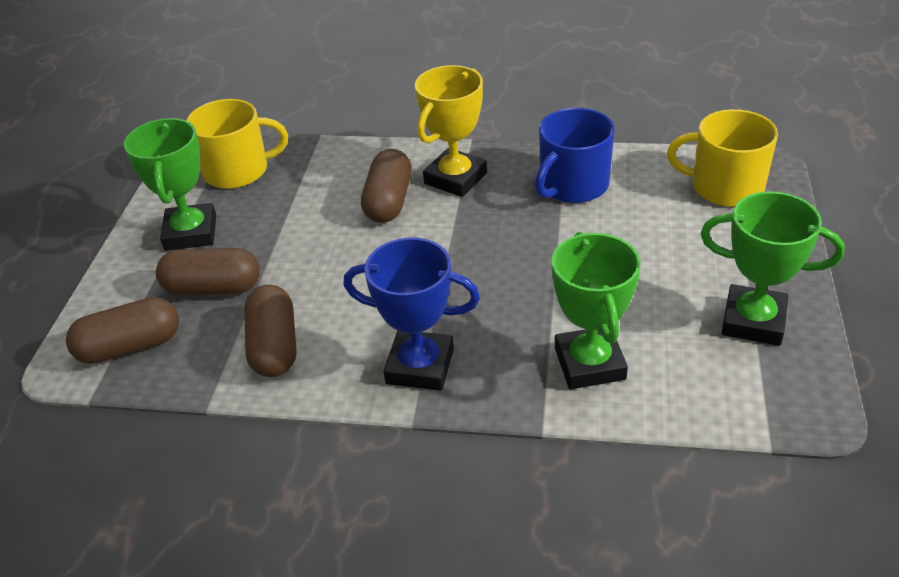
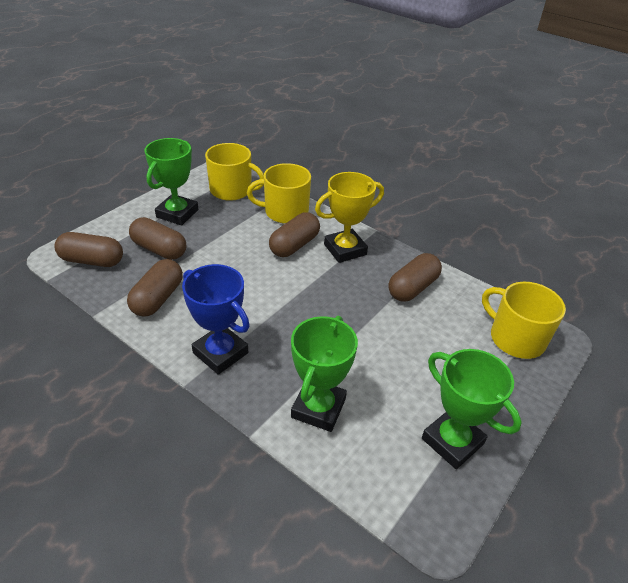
camera: 25 degrees right, 0 degrees up
blue mug [535,108,615,203] -> brown capsule [388,253,442,302]
none -> yellow mug [247,163,311,224]

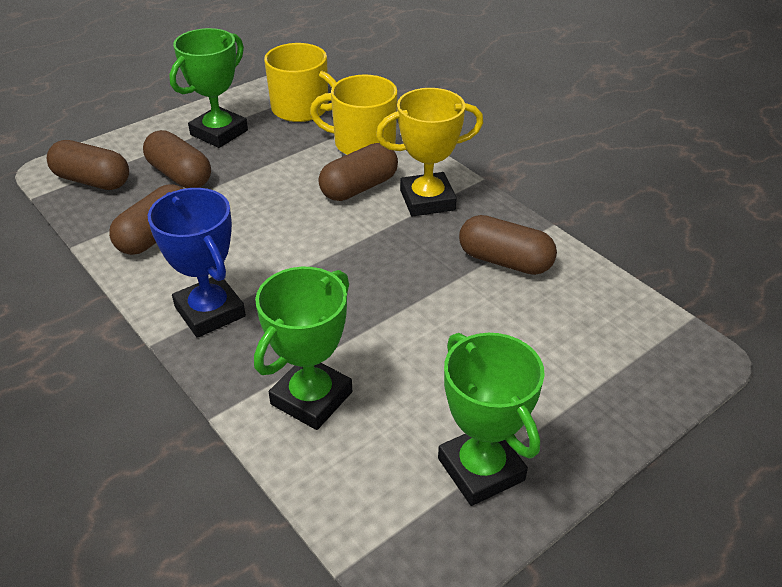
camera: 15 degrees right, 0 degrees up
brown capsule [388,253,442,302] -> brown capsule turned 60 degrees clockwise [459,215,557,275]
yellow mug [482,282,566,359] -> none

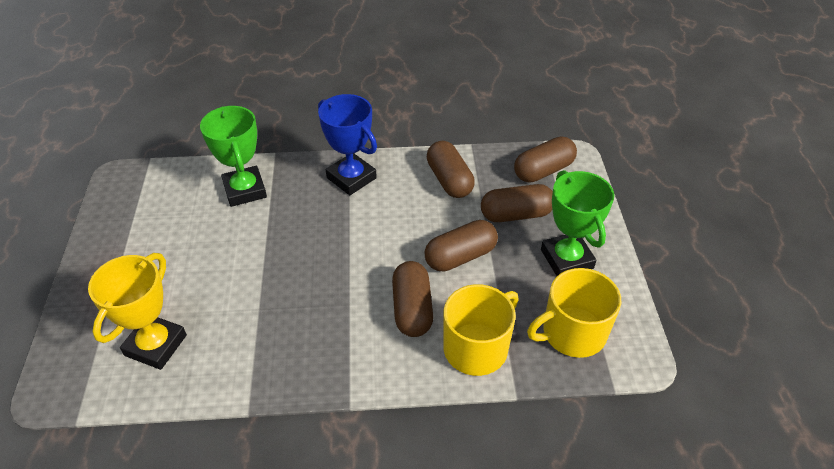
camera: 125 degrees right, 5 degrees up
blue trophy [148,188,246,338] -> blue trophy turned 45 degrees clockwise [318,94,377,195]
yellow trophy [376,88,483,217] -> yellow trophy moved to [88,253,187,370]
green trophy [438,333,545,506] -> none
brown capsule [459,215,557,275] -> brown capsule moved to [425,220,498,272]

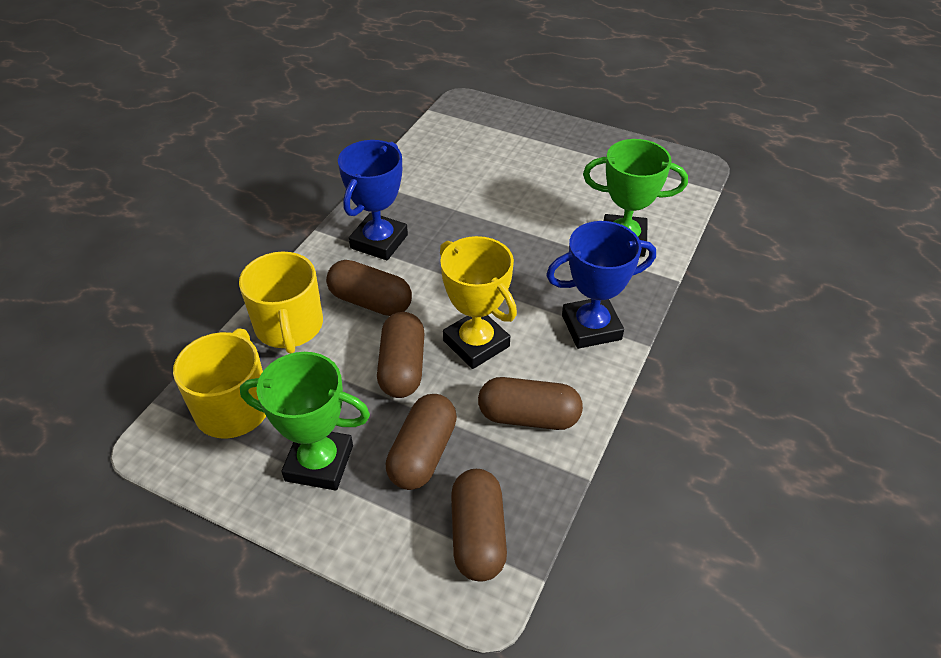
camera: 120 degrees right, 0 degrees up
yellow trophy [88,253,187,370] -> yellow trophy moved to [440,236,517,369]
none -> blue trophy [338,140,408,260]

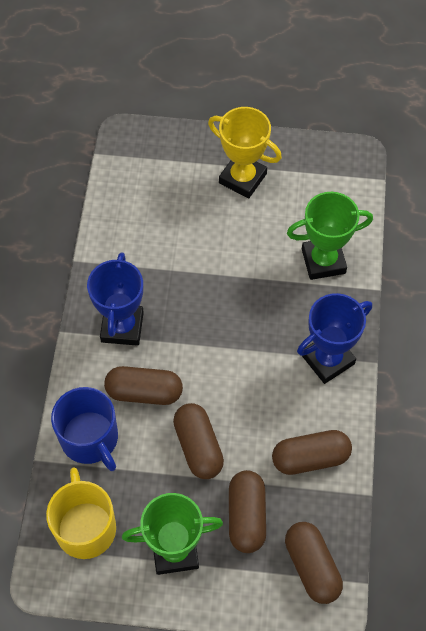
camera: 20 degrees left, 15 degrees up
yellow mug [239,252,323,354] -> blue mug [51,387,118,471]
yellow trophy [440,236,517,369] -> yellow trophy moved to [208,107,282,198]

